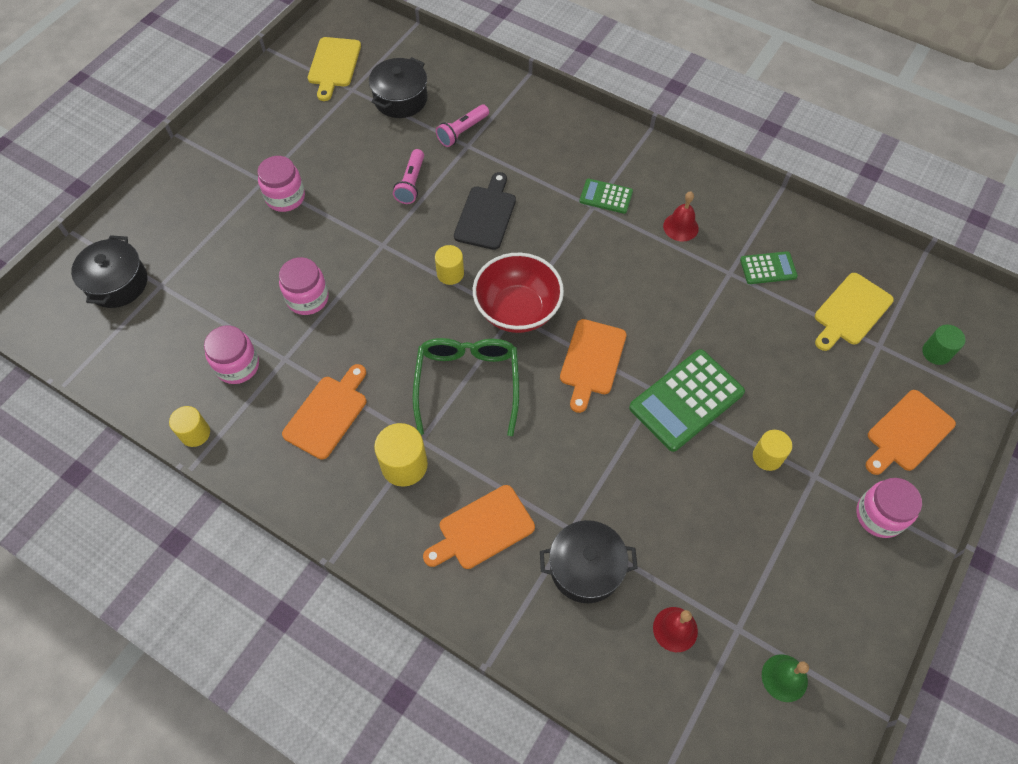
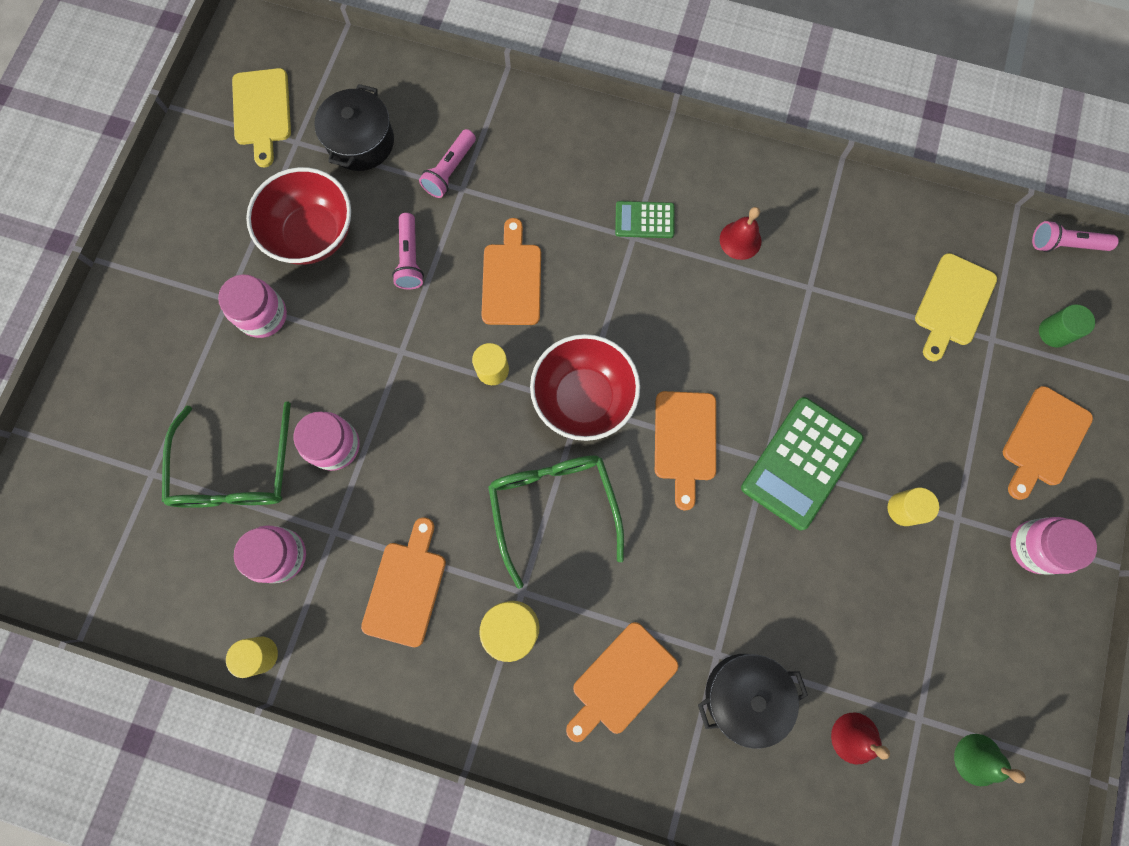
camera: 15 degrees left, 15 degrees up
black pot [71,235,147,308] -> none
black cutting board [454,172,516,250] -> orange cutting board [481,218,541,325]
green calculator [740,251,798,284] -> none
none -> green glasses [162,402,291,508]
none -> red bowl [246,167,351,265]
none -> pink flashlight [1032,221,1119,252]

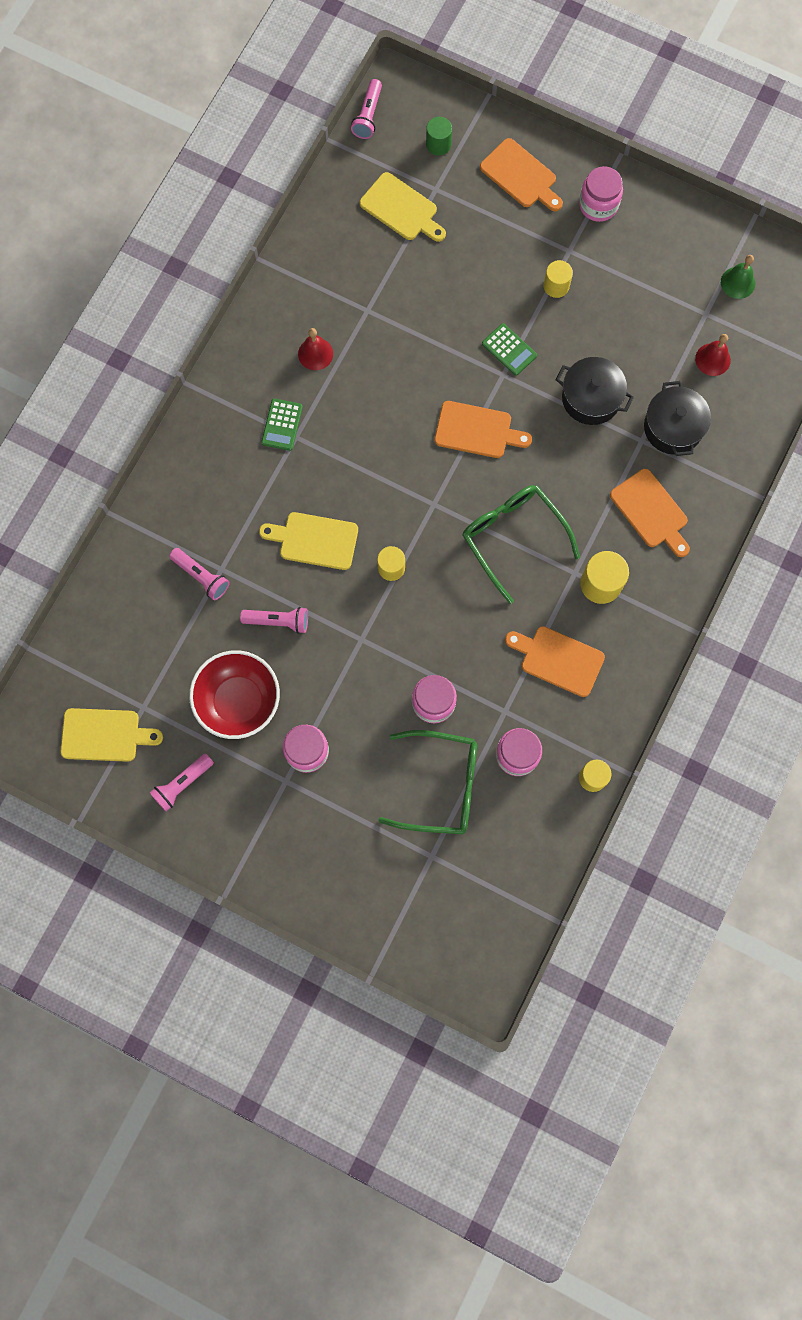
camera: 80 degrees left, 0 degrees up
black pot [314,84,394,171] -> black pot moved to [555,357,634,425]
orange cutting board [481,218,541,325] -> yellow cutting board [259,512,358,570]
green glasses [488,455,624,589] -> green glasses turned 60 degrees clockwise [462,485,580,604]
red bowl [530,334,640,441] -> none
green calculator [741,397,864,530] -> green calculator [482,323,537,375], size x0.54
none -> pink flashlight [150,753,214,811]

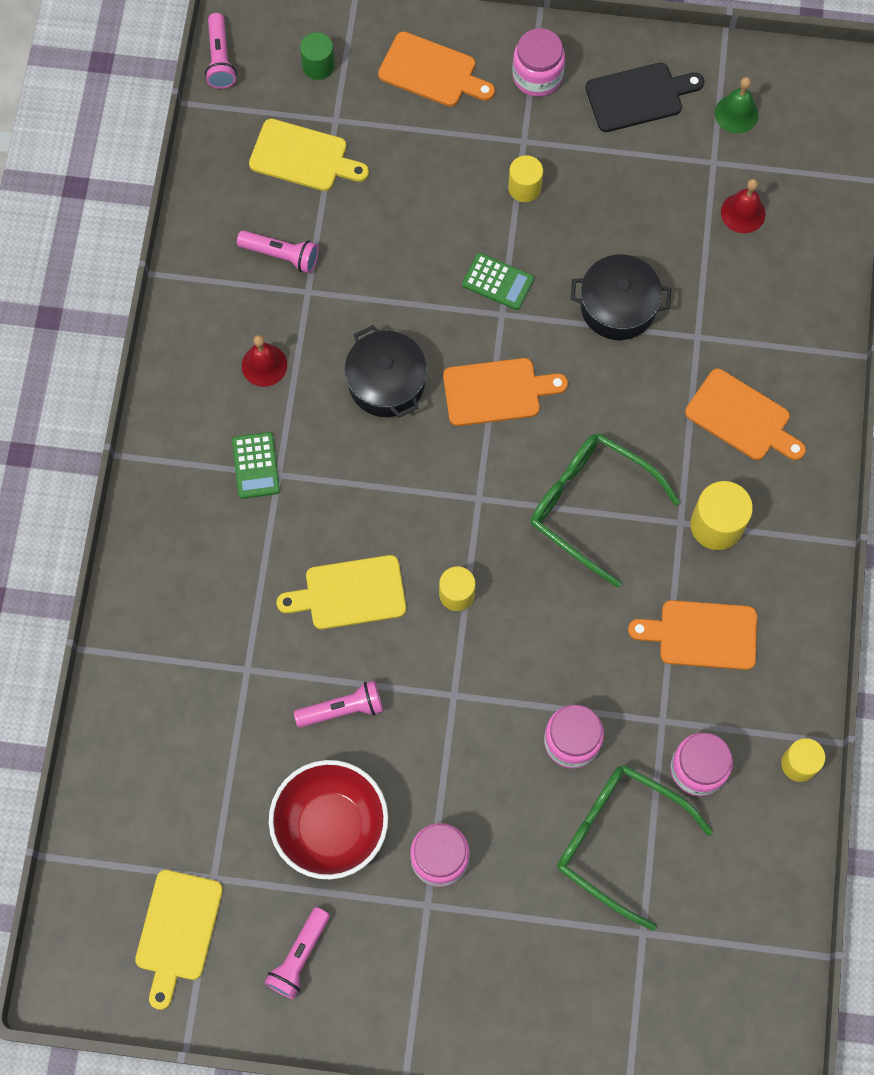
camera: 20 degrees left, 5 degrees down
yellow cutting board [60,708,163,762] -> yellow cutting board turned 120 degrees clockwise [135,870,223,1010]
pink flashlight [169,548,230,600] -> pink flashlight moved to [237,230,319,273]
green glasses [378,730,477,834] -> green glasses turned 135 degrees counterclockwise [557,764,713,931]
black pot [644,381,711,456] -> black pot moved to [345,325,427,418]
none -> black cutting board [585,63,704,132]

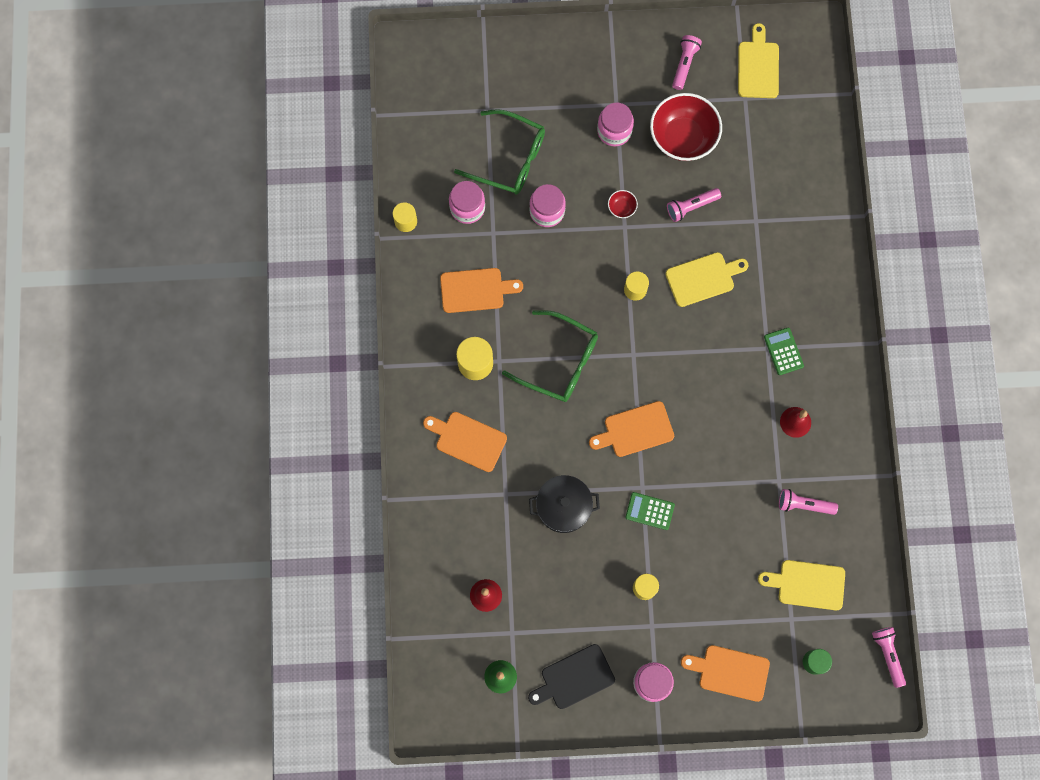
camera: 170 degrees right, 5 degrees up
black pot [345,325,427,418] -> none
none -> red bowl [608,190,638,218]

